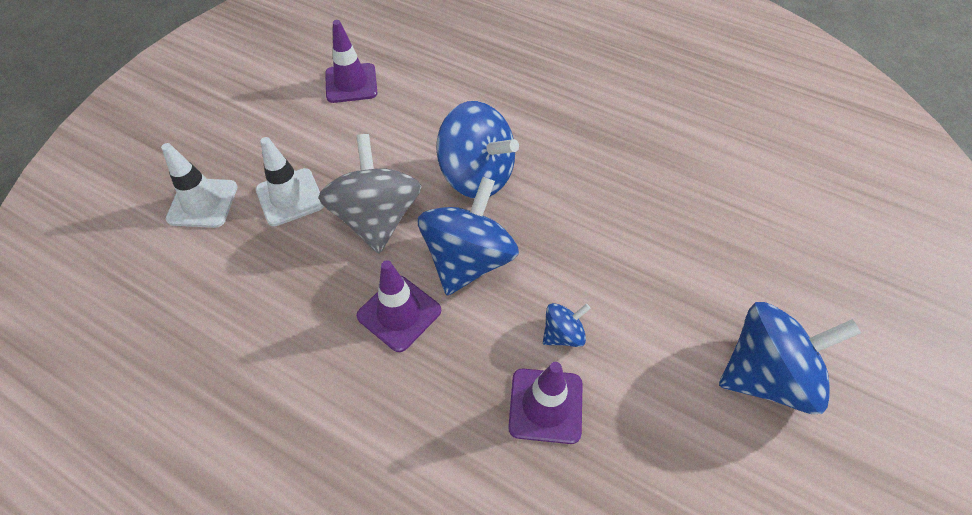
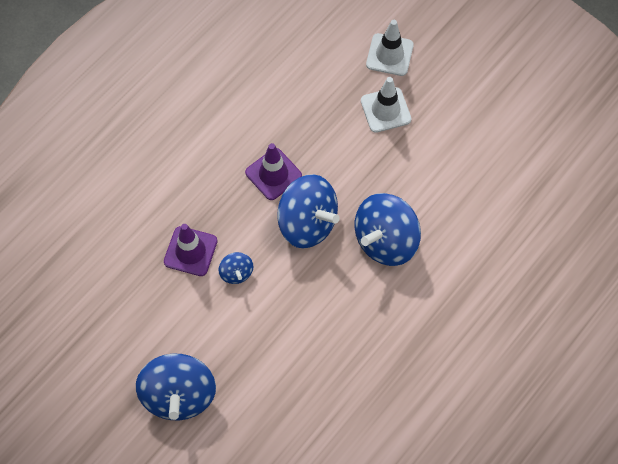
camera: 100 degrees right, 10 degrees up
grey spinning top [318,134,421,253] -> none
purple traffic cone [325,20,377,103] -> none

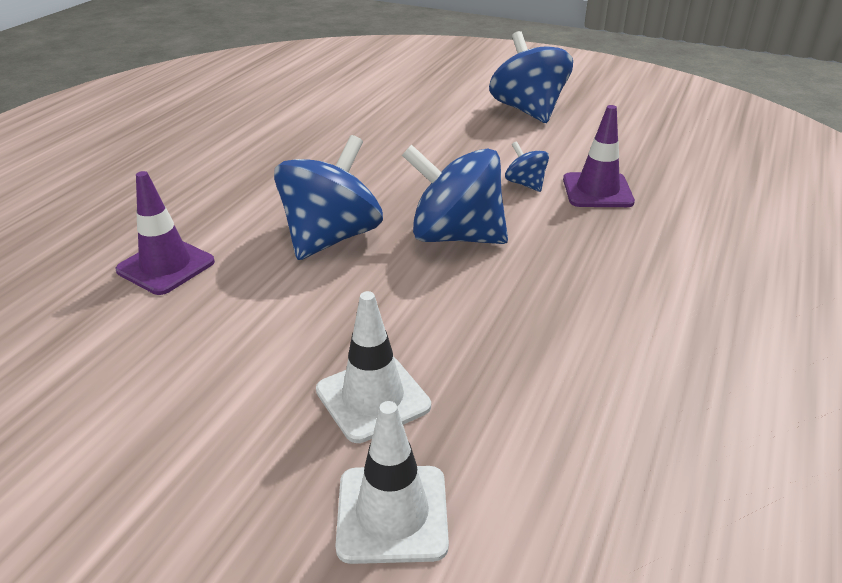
camera: 165 degrees right, 30 degrees down
purple traffic cone [245,143,302,200] -> purple traffic cone moved to [116,171,215,295]

